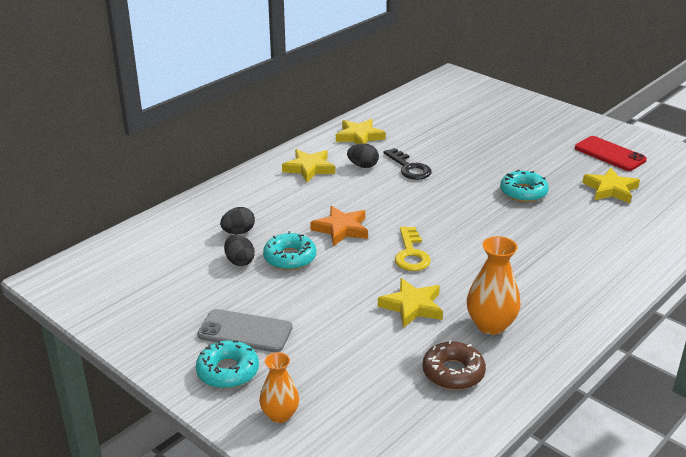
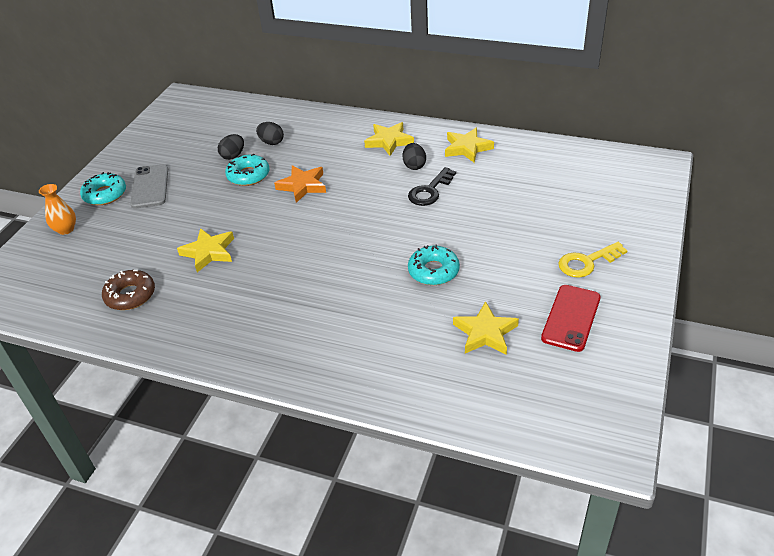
camera: 70 degrees right, 10 degrees up
yellow key [395,226,431,271] -> yellow key moved to [558,242,628,278]
orange vase [467,236,521,335] -> none

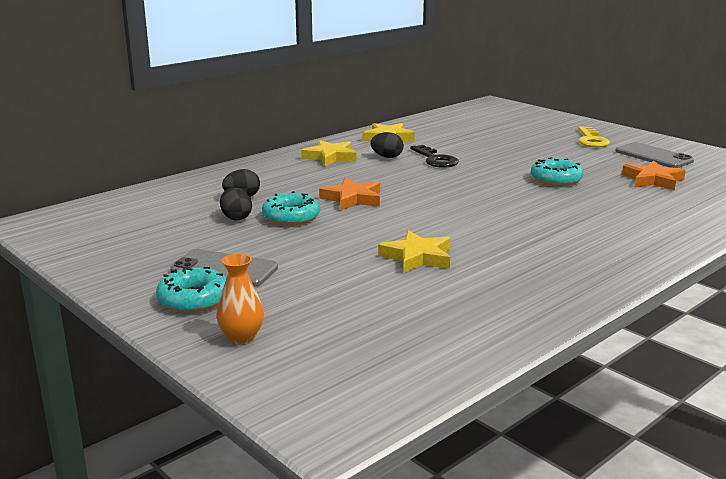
camera: 65 degrees left, 20 degrees down
brown donut [102,270,155,310] -> none
yellow star [453,301,519,355] -> orange star [622,160,686,191]
red phone [541,285,601,352] -> grey phone [615,142,694,168]

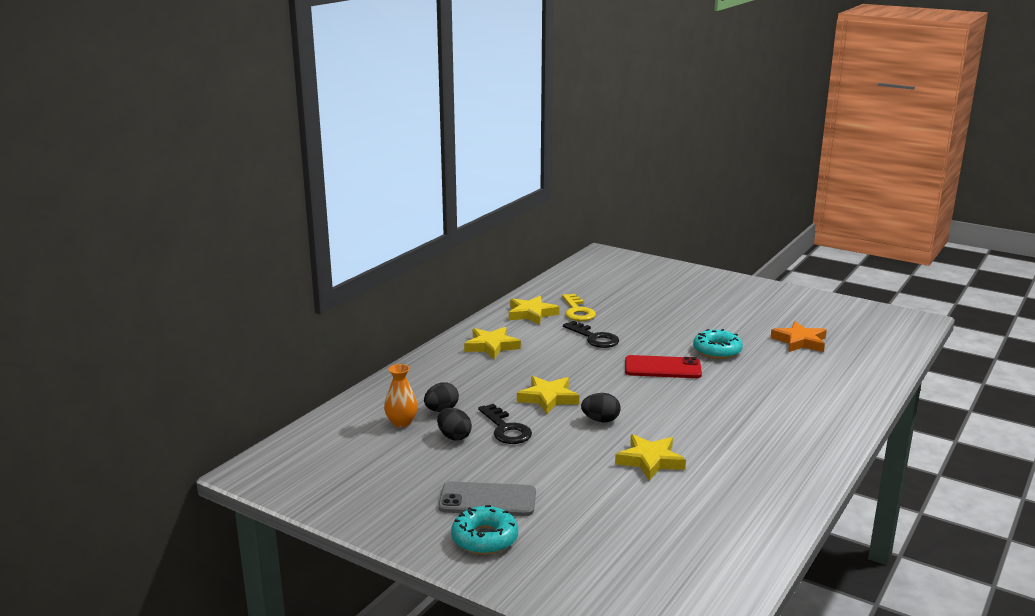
camera: 15 degrees left, 0 degrees up
orange vase [216,253,264,344] -> orange vase moved to [384,364,418,428]
turquoise donut [262,191,320,226] -> black key [478,404,532,444]
orange star [319,178,380,210] -> yellow star [517,376,579,414]
black egg [370,132,404,158] -> black egg moved to [581,393,620,423]
yellow key [578,127,610,147] -> yellow key moved to [562,294,596,321]
grey phone [615,142,694,168] -> none
none -> red phone [625,355,702,378]

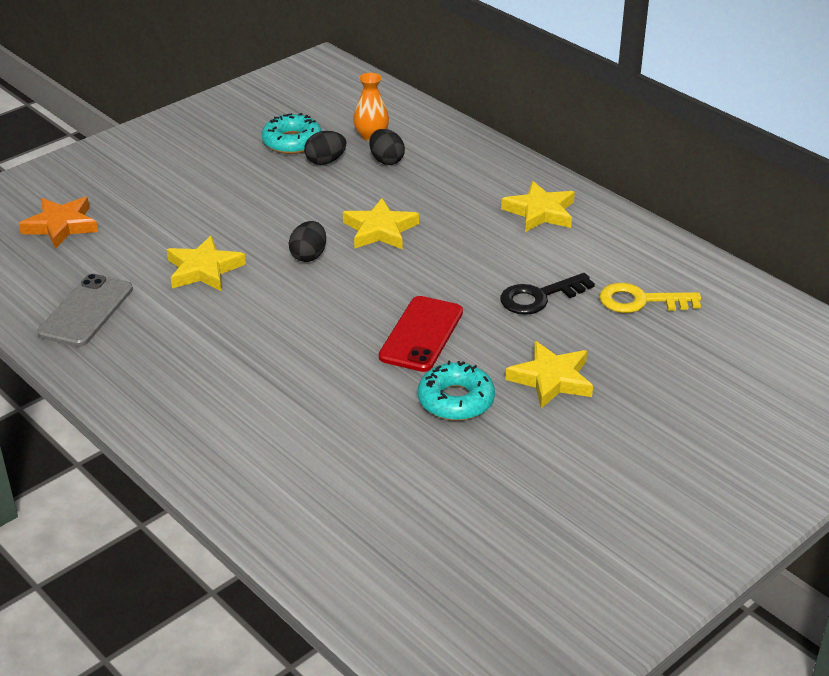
camera: 105 degrees right, 15 degrees up
grey phone [438,482,536,516] -> grey phone moved to [37,274,133,347]
turquoise donut [451,505,518,555] -> turquoise donut moved to [262,113,322,154]
black key [478,404,532,444] -> none
yellow star [509,296,559,325] -> yellow star moved to [505,341,593,408]
orange star [771,321,827,352] -> orange star moved to [19,197,98,249]

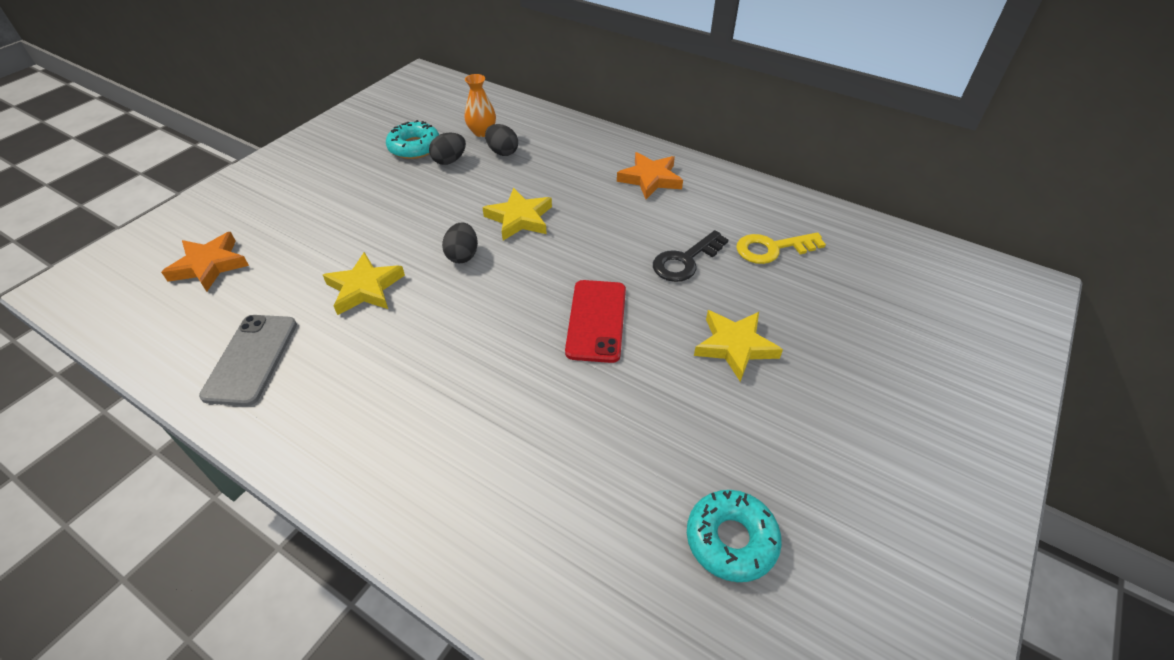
camera: 15 degrees left, 10 degrees up
turquoise donut [418,360,495,421] -> turquoise donut moved to [687,490,782,582]
yellow star [501,181,575,232] -> orange star [617,152,683,199]

